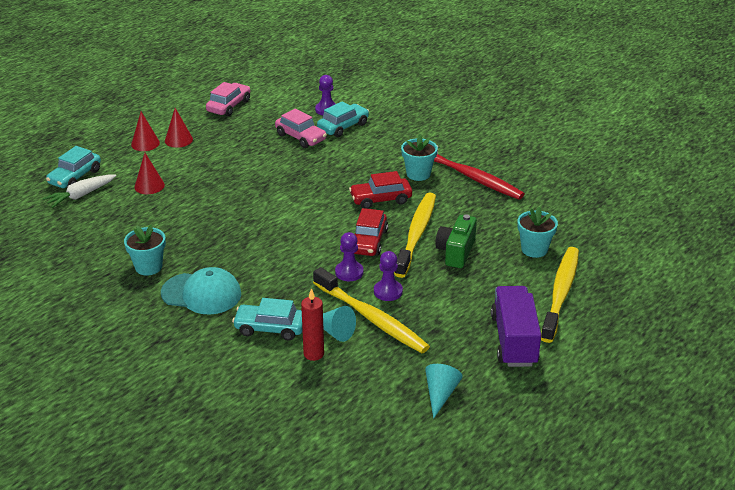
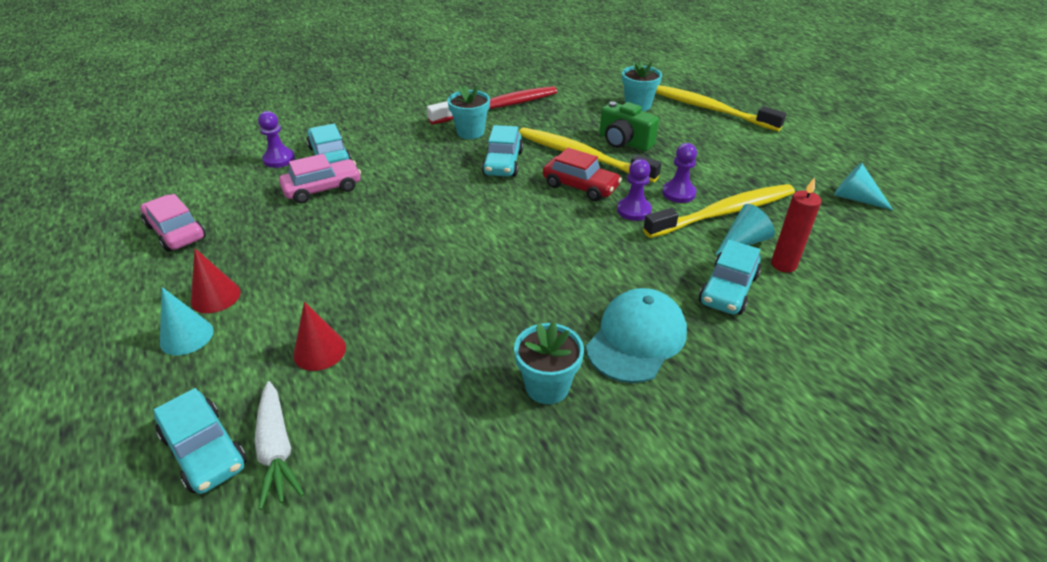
camera: 70 degrees left, 5 degrees up
red cone [131,112,160,151] -> turquoise cone [160,287,214,355]
red car [349,171,412,209] -> turquoise car [482,125,524,177]
purple truck [491,286,541,367] -> none

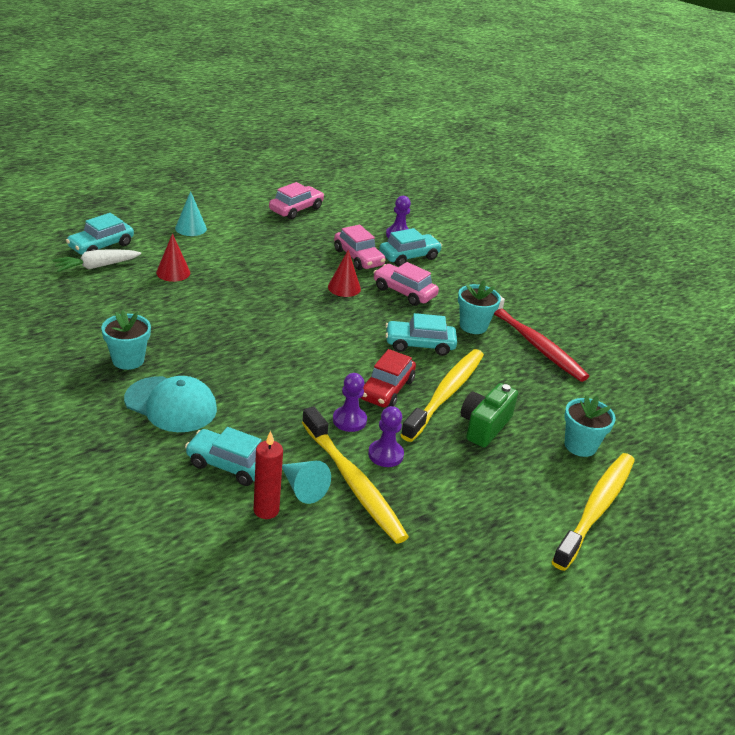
camera: 80 degrees right, 5 degrees down
red cone [191,248,241,313] -> red cone moved to [328,250,361,297]
turquoise cone [834,163,893,210] -> none
none -> pink car [373,262,439,306]

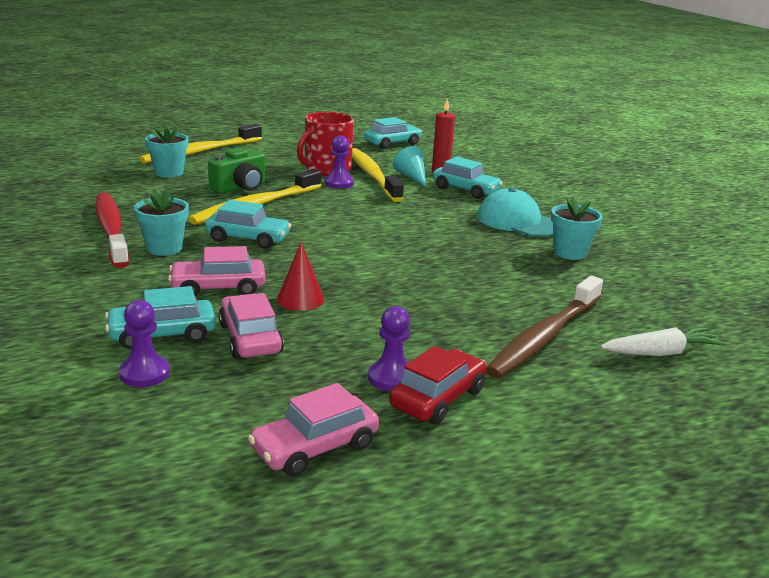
camera: 165 degrees left, 10 degrees down
turquoise car [66,213,134,255] -> turquoise car moved to [364,117,422,149]
red cone [156,233,190,282] -> brown toothbrush [486,276,603,378]
turquoise cone [175,191,207,236] -> none
purple pawn [333,373,367,432] -> purple pawn moved to [368,306,410,391]
red car [361,349,416,408] -> red car moved to [389,346,487,425]
pink car [373,262,439,306] -> pink car turned 120 degrees clockwise [168,246,266,296]
none -> red mug [297,112,354,176]

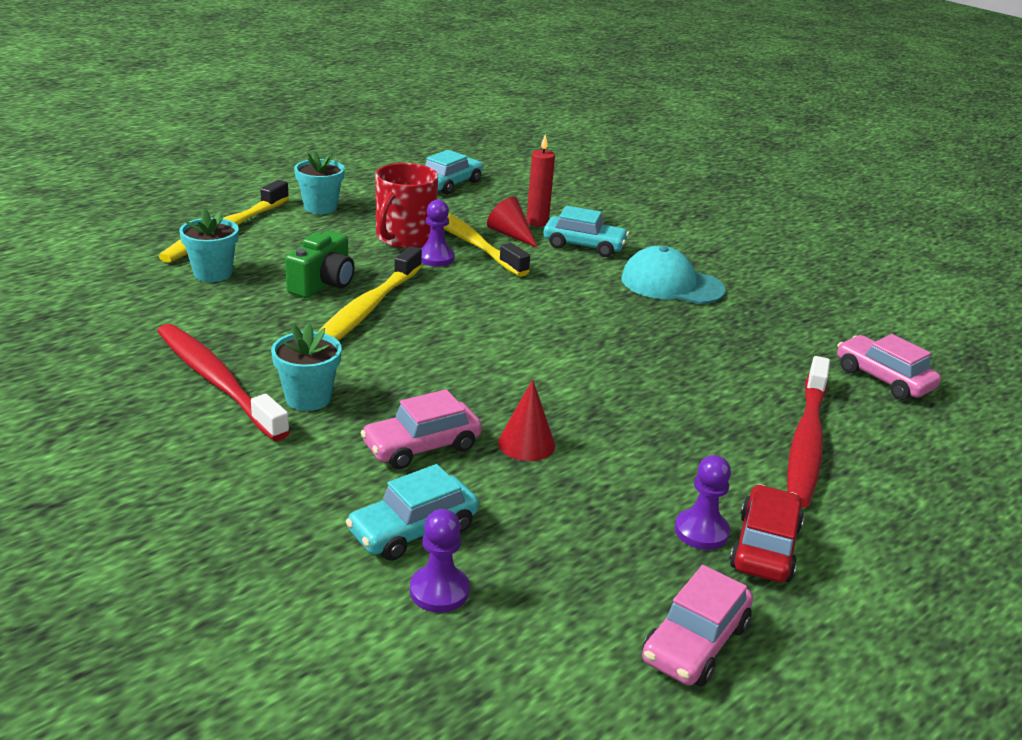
camera: 20 degrees left, 5 degrees up
turquoise car [205,200,291,249] -> none
pink car [219,293,284,359] -> pink car moved to [837,334,941,400]
turquoise cone [393,146,426,187] -> red cone [487,197,538,248]
brown toothbrush [486,276,603,378] -> red toothbrush [787,356,830,508]
turquoise flower pot [551,196,602,260] -> turquoise flower pot moved to [294,151,345,214]
white carrot [601,327,726,356] -> none

